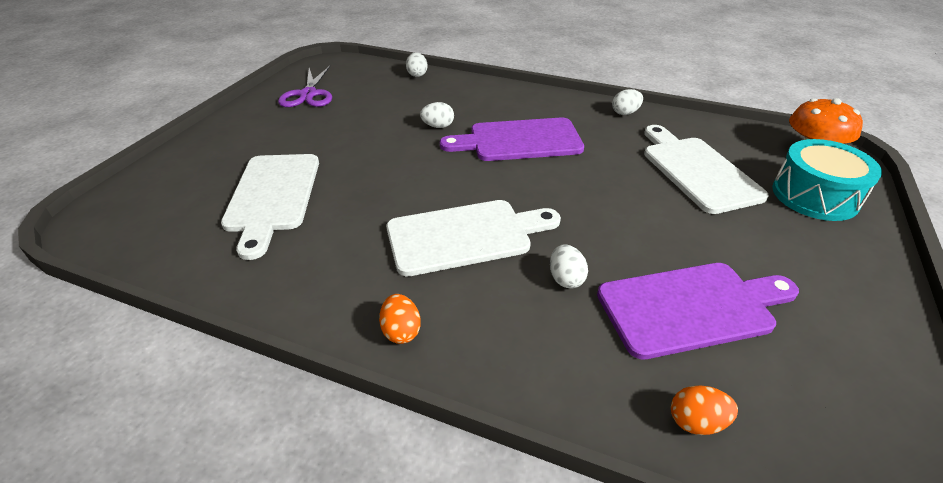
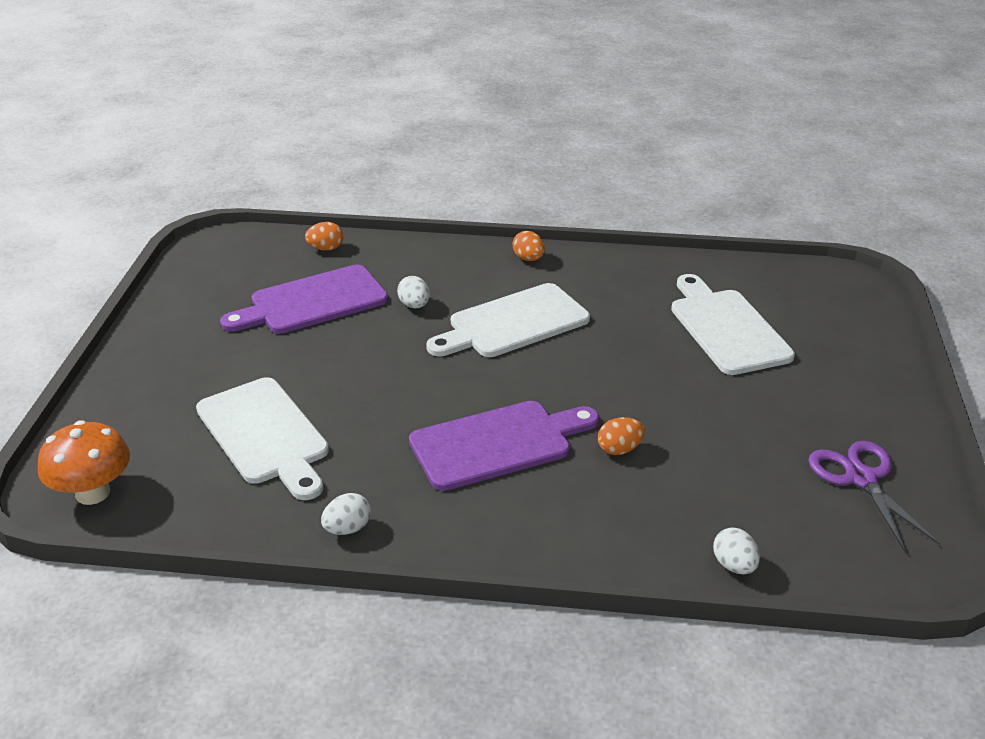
camera: 165 degrees right, 5 degrees down
white egg [420,102,454,128] -> orange egg [598,417,645,455]
turquoise drum [772,139,882,221] -> none

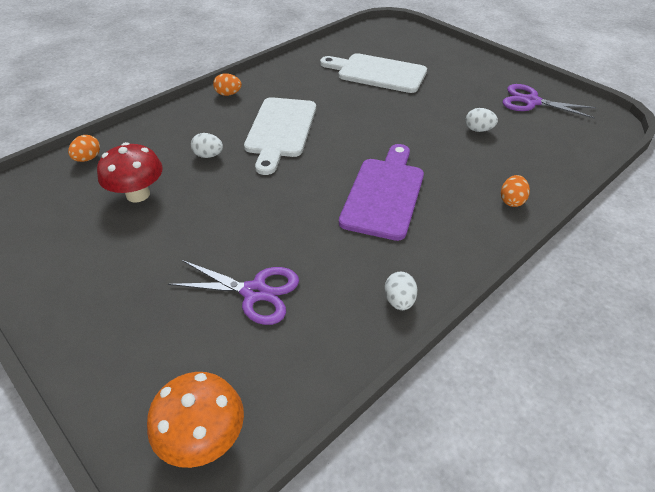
camera: 50 degrees left, 10 degrees up
white cutting board [196,377,329,500] -> purple scissors [168,260,299,325]
purple cutting board [220,265,388,334] -> red mushroom [97,142,163,203]
orange egg [598,417,645,455] -> orange egg moved to [501,175,530,207]
white egg [713,527,760,574] -> white egg moved to [466,108,498,132]

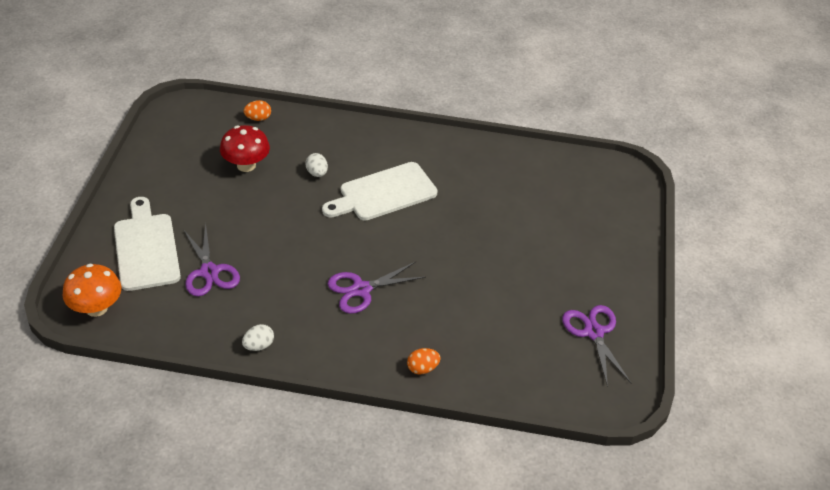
camera: 50 degrees right, 0 degrees up
orange egg [213,73,242,96] -> none
white cutting board [320,53,427,93] -> white cutting board moved to [114,197,181,291]
purple cutting board [339,144,424,241] -> purple scissors [328,262,426,314]
white egg [466,108,498,132] -> none

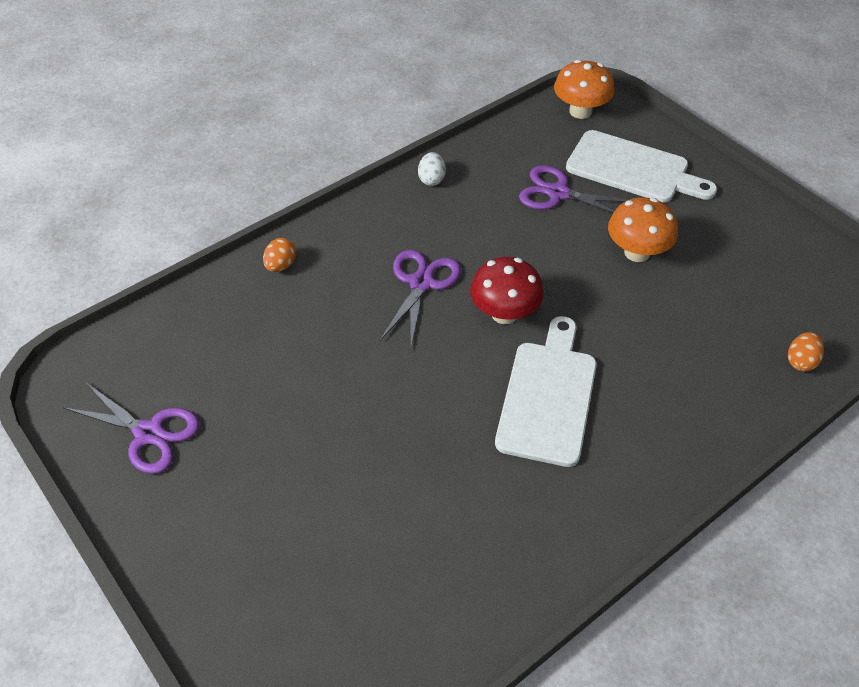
camera: 135 degrees right, 5 degrees up
red mushroom [220,125,270,172] -> red mushroom moved to [470,257,544,324]
white egg [305,153,328,177] -> none
none -> orange mushroom [608,197,678,262]

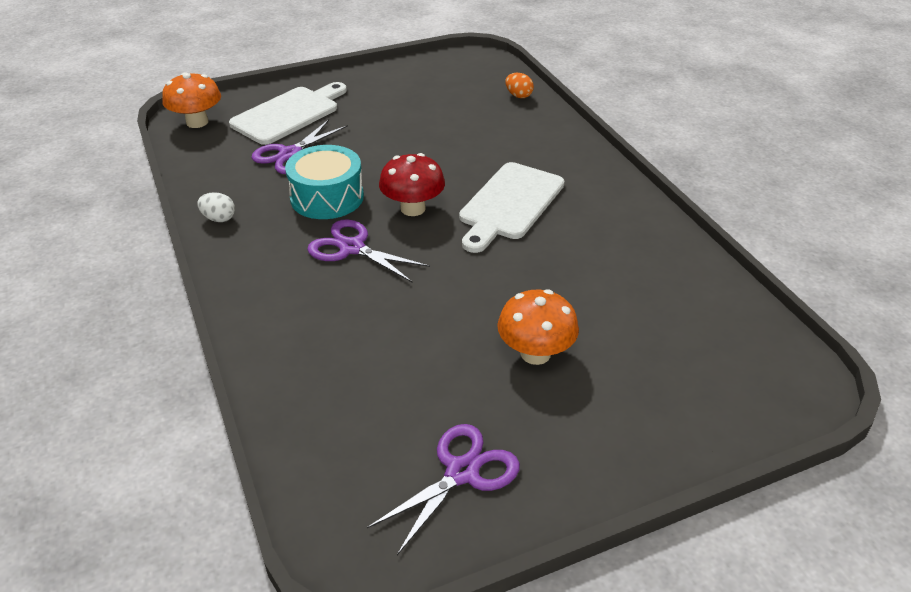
camera: 75 degrees left, 10 degrees down
orange egg [263,238,296,272] -> none
white cutting board [495,316,597,467] -> white cutting board turned 90 degrees counterclockwise [459,162,564,253]
orange mushroom [608,197,678,262] -> orange mushroom moved to [497,289,579,365]
none -> turquoise drum [285,145,364,219]

